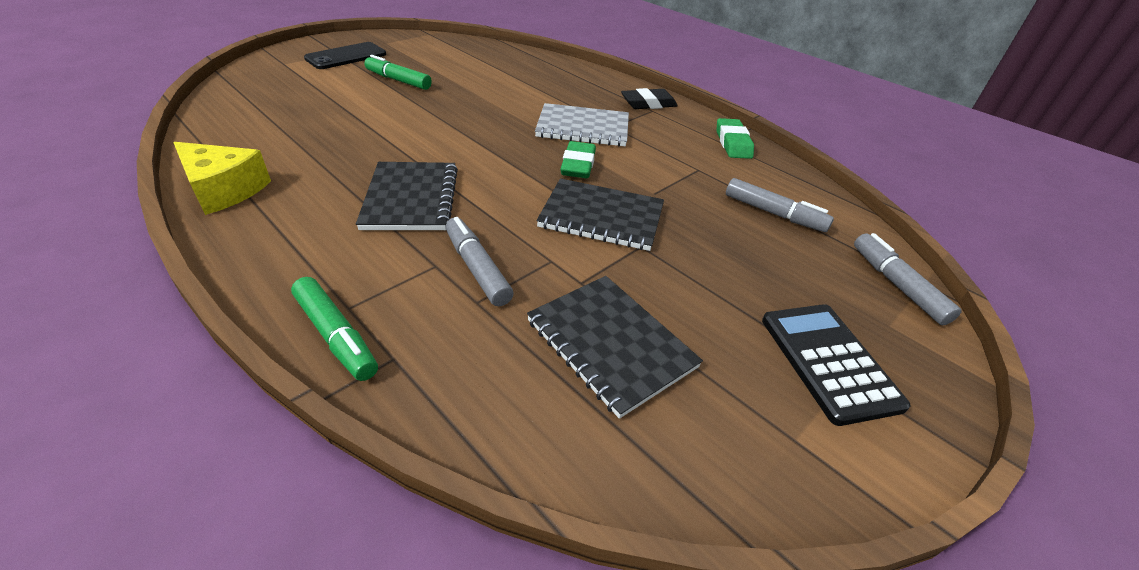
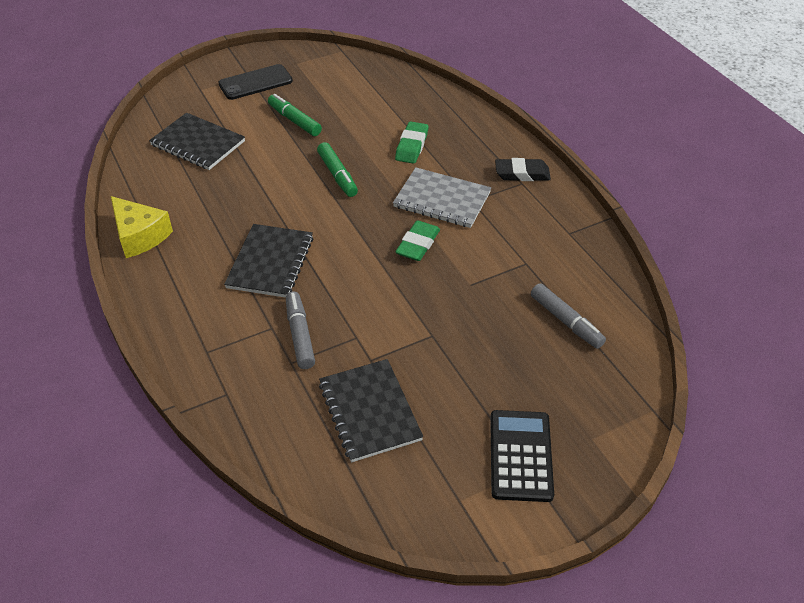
camera: 20 degrees right, 5 degrees up
green marker [291,277,378,381] -> green marker moved to [317,142,358,197]
black notebook [537,178,664,251] -> black notebook moved to [149,113,245,170]
green eraser [717,118,754,159] -> green eraser moved to [395,121,428,164]
grey marker [854,233,962,325] -> none

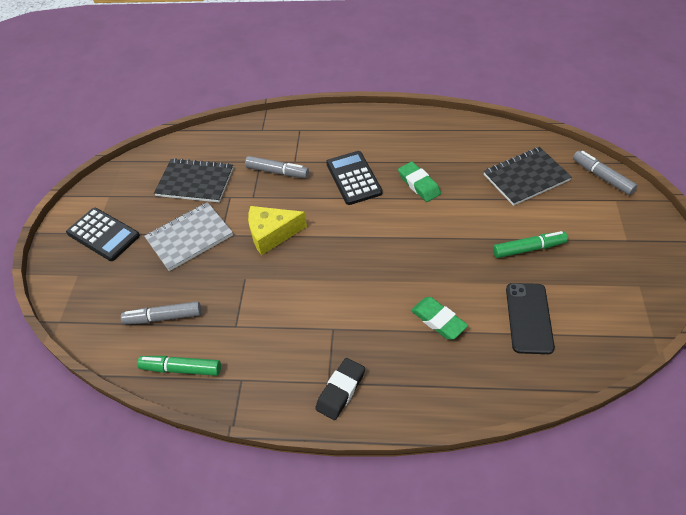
camera: 125 degrees right, 5 degrees up
yellow cheese [111,196,173,258] -> yellow cheese moved to [248,206,307,255]
black phone [218,64,293,100] -> black phone moved to [506,283,555,354]
black notebook [224,224,313,298] -> black calculator [326,151,383,205]
green marker [317,142,358,197] -> green marker moved to [137,356,221,376]
grey notebook [393,167,491,228] -> grey notebook moved to [144,202,233,271]
green eraser [395,220,440,261] -> green eraser moved to [398,162,441,202]
none -> grey marker [573,151,637,195]

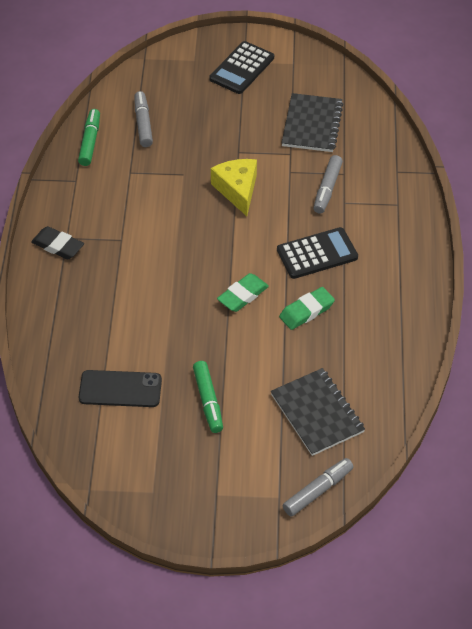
camera: 85 degrees right, 0 degrees up
grey notebook [144,202,233,271] -> none
green eraser [411,297,468,340] -> green eraser moved to [217,273,269,312]

